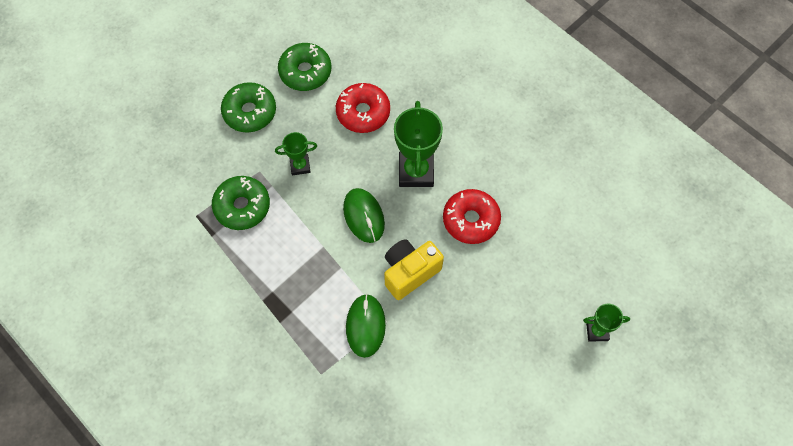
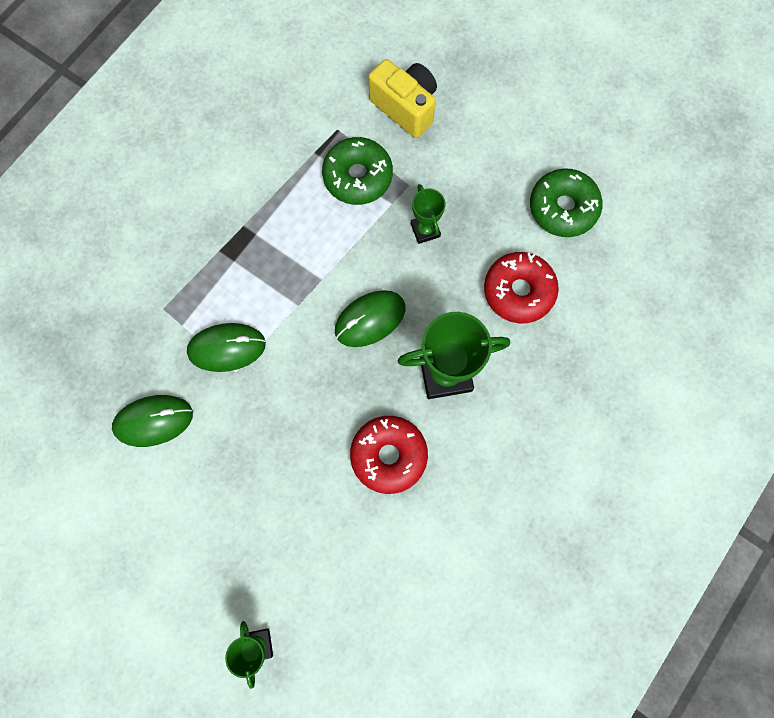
camera: 80 degrees right, 10 degrees up
green donut [221,82,276,133] -> none
yellow camera [384,239,444,300] -> yellow camera moved to [368,59,437,138]
none -> green mouse [112,395,193,447]

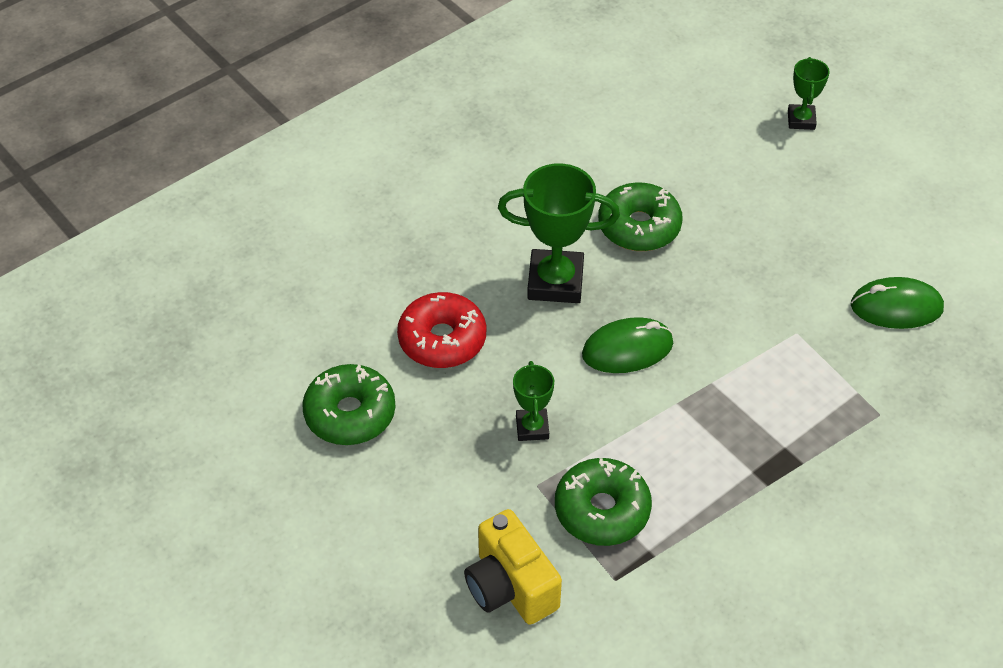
camera: 165 degrees left, 25 degrees down
green mouse [187,323,266,372] -> none
red donut [350,416,428,494] -> green donut [598,183,683,251]

